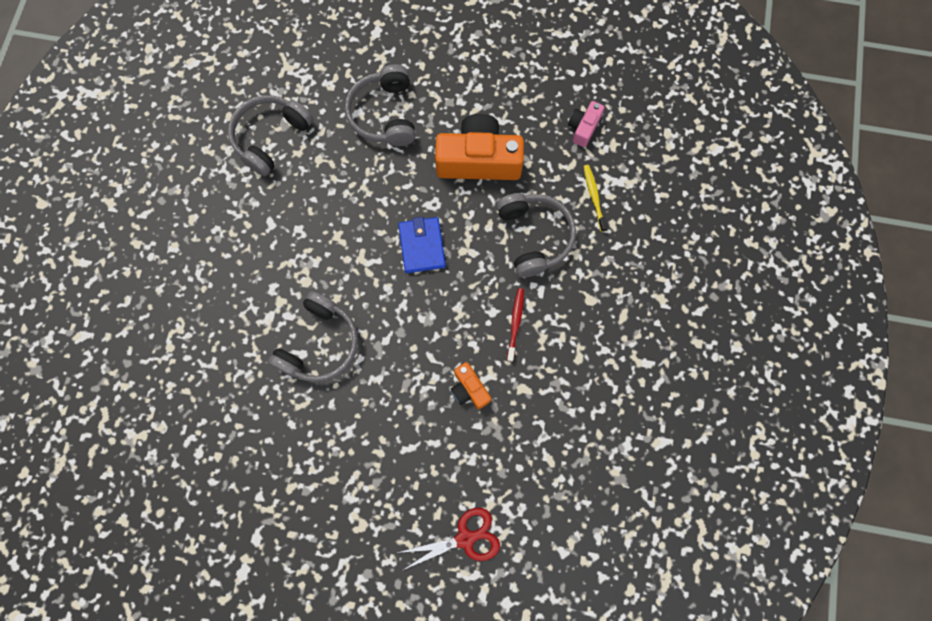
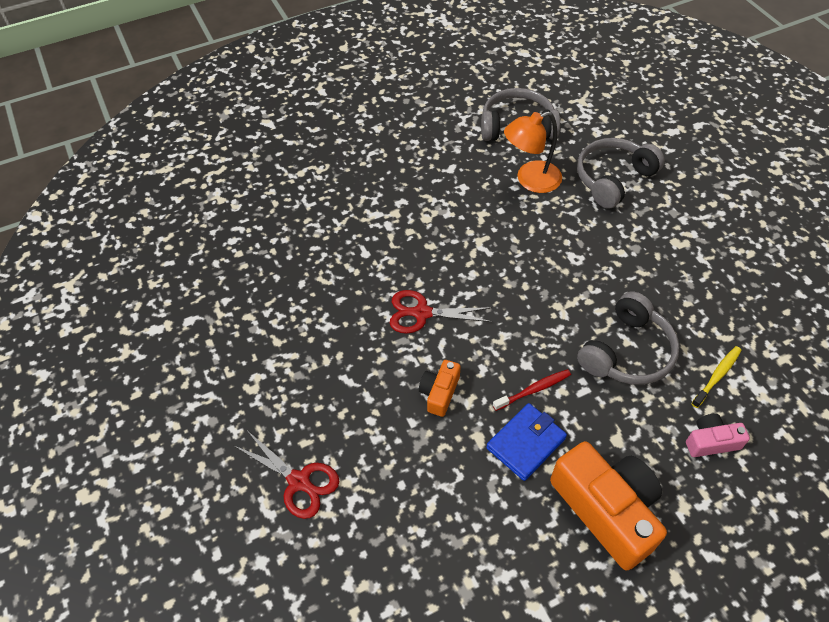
camera: 55 degrees right, 20 degrees down
grey headphones [268,291,358,382] -> none
blue wallet [398,217,446,273] -> blue wallet moved to [486,403,567,481]
orange camera [435,114,524,180] -> orange camera moved to [550,441,667,570]
pink camera [568,101,604,147] -> pink camera moved to [686,413,750,457]
none -> red scissors [390,290,492,334]
none -> orange lamp [504,111,562,193]

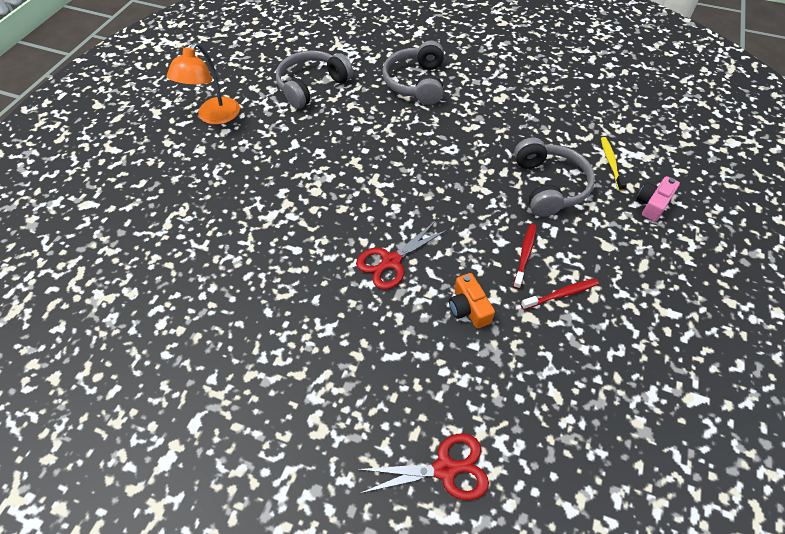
camera: 45 degrees left, 0 degrees up
blue wallet [486,403,567,481] -> red toothbrush [521,279,599,310]
orange lamp [504,111,562,193] -> orange lamp moved to [167,43,240,125]
orange camera [550,441,667,570] -> none

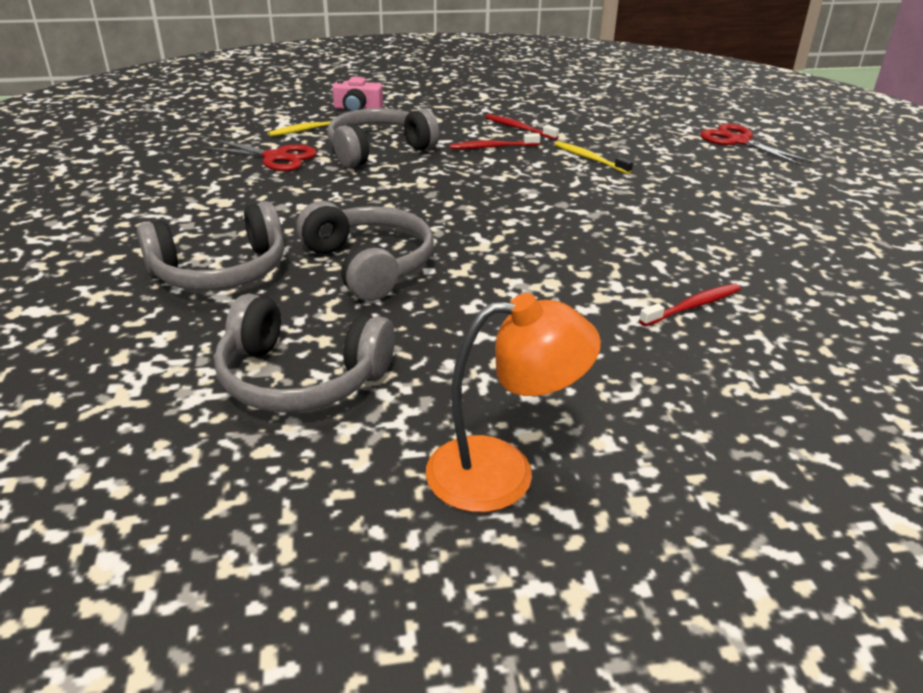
camera: 120 degrees left, 20 degrees down
red scissors [356,221,447,290] -> red scissors moved to [201,139,317,171]
orange camera [449,273,495,329] -> yellow toothbrush [555,141,633,174]
none -> grey headphones [296,201,434,301]
none -> red toothbrush [639,283,741,326]

